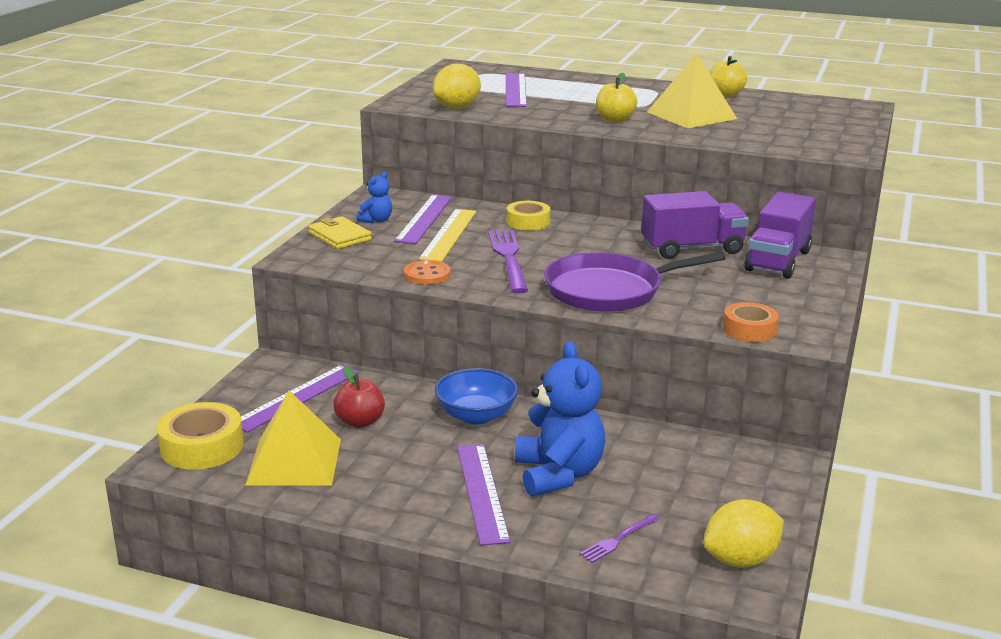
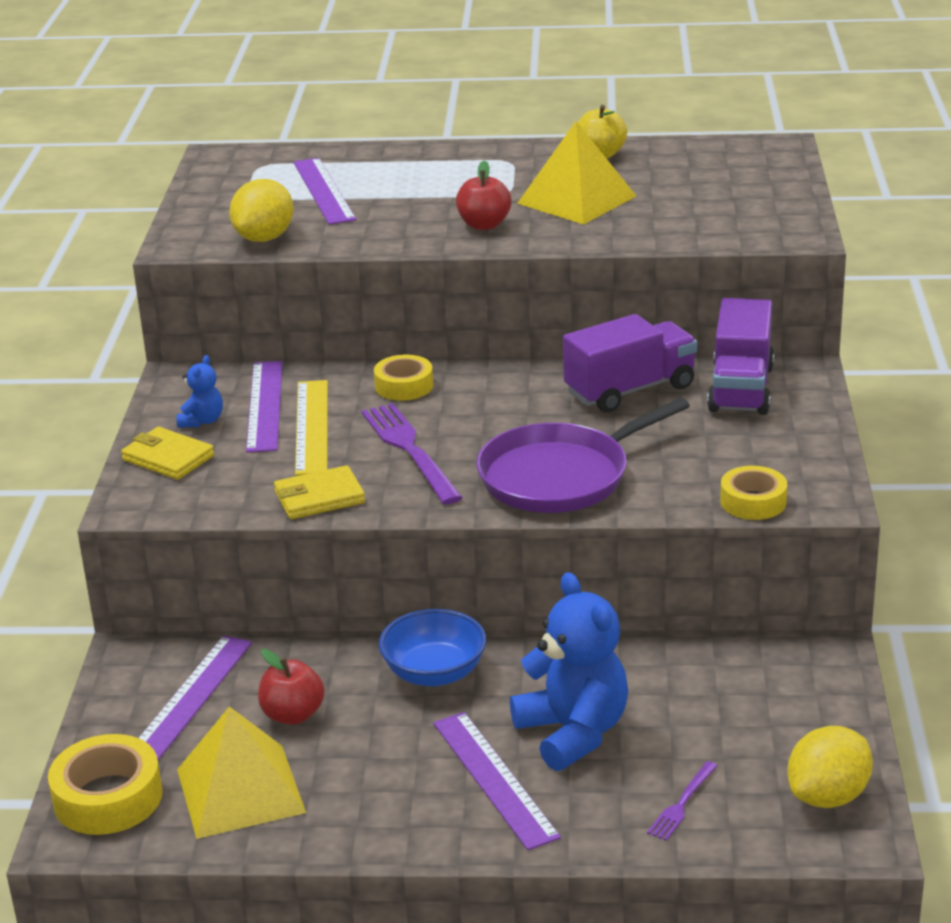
camera: 15 degrees left, 5 degrees up
orange button [404,260,451,285] -> yellow wallet [274,465,365,519]
yellow apple [596,73,637,123] -> red apple [456,160,512,230]
orange tape [723,302,779,342] -> yellow tape [720,466,787,520]

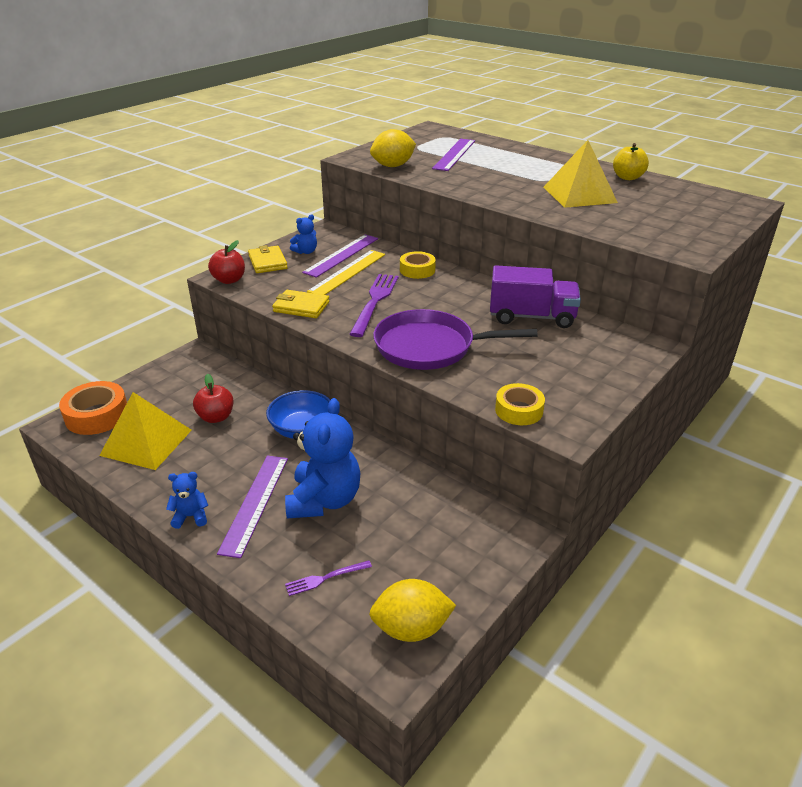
camera: 35 degrees right, 5 degrees up
yellow tape [48,734,163,835] -> orange tape [59,381,127,435]
purple ruler [139,635,252,760] -> none
red apple [456,160,512,230] -> red apple moved to [208,240,245,284]
purple truck [707,298,774,415] -> none
none -> blue teddy bear [166,472,208,529]

